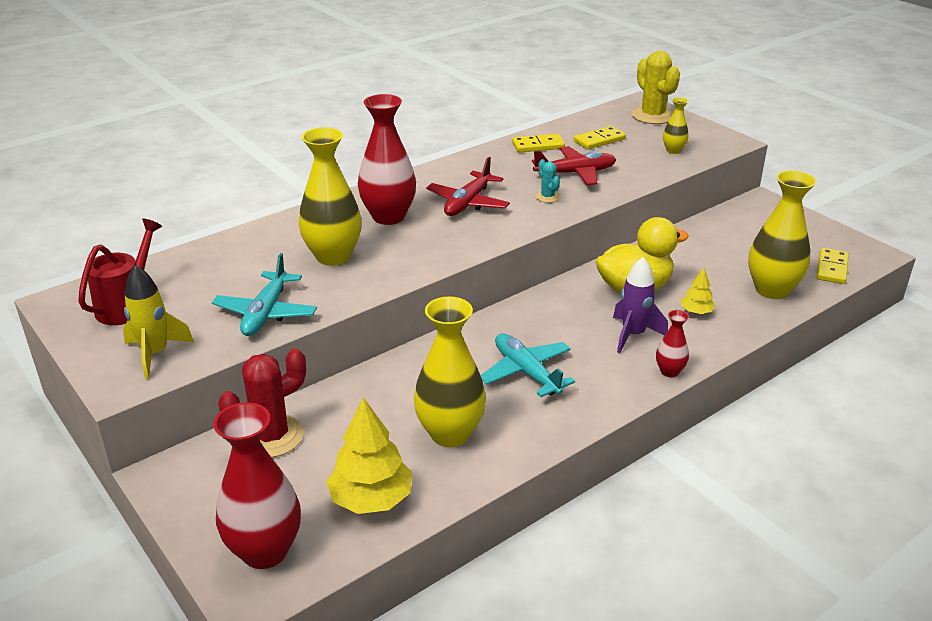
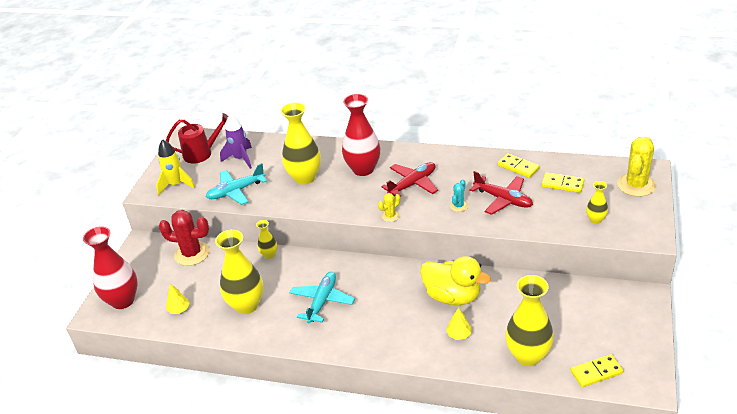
camera: 55 degrees right, 5 degrees up
yellow tree [326,397,412,514] -> yellow tree [166,284,190,314], size x0.51
red plane [426,157,510,216] -> red plane turned 150 degrees clockwise [381,162,438,197]
purple rocket [613,257,668,353] -> purple rocket moved to [220,114,252,169]
red vase [656,310,689,377] -> none
none -> yellow vase [256,220,277,259]
none -> yellow cactus [378,193,400,222]

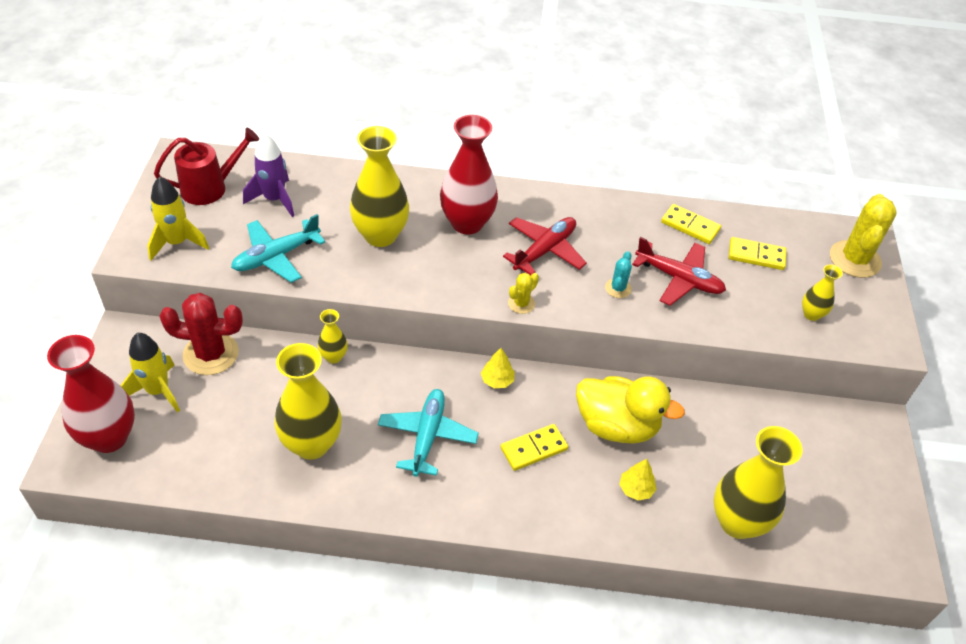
camera: 15 degrees left, 10 degrees up
yellow tree [166,284,190,314] -> yellow tree moved to [481,348,515,388]
yellow domino [570,354,623,387] -> yellow domino moved to [501,424,568,471]
none -> yellow rocket [120,333,180,413]

